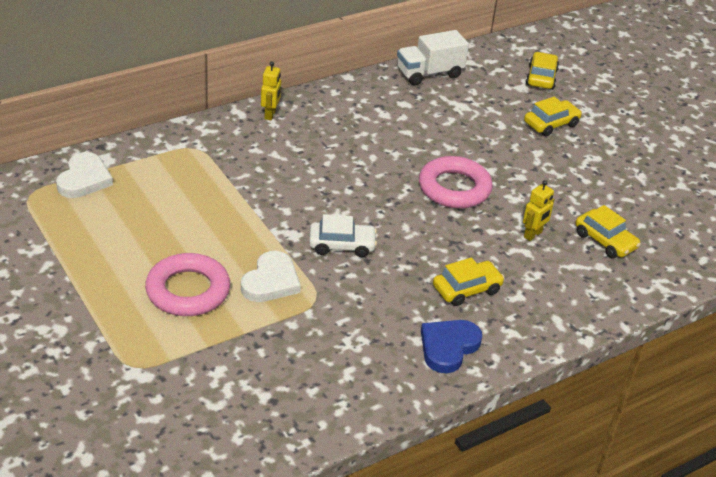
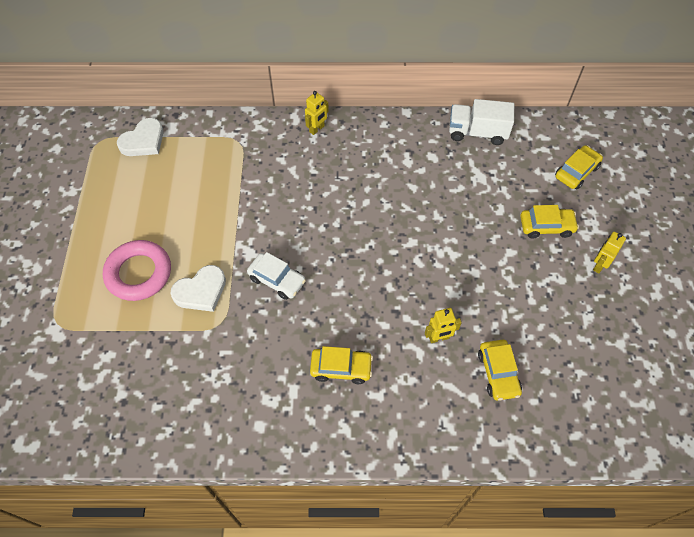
camera: 35 degrees right, 20 degrees up
pink ring [419,156,493,208] -> none
blue heart [421,320,482,373] -> none
none -> yellow robot [593,232,626,273]

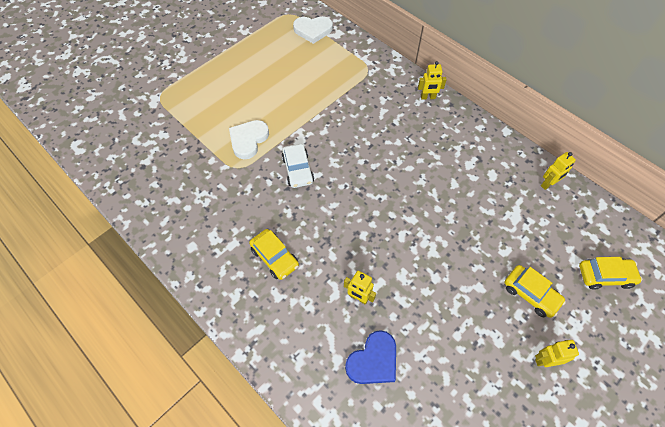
camera: 45 degrees right, 0 degrees up
pink ring [103,240,171,301] -> none
white heart [170,265,226,312] -> white heart turned 105 degrees clockwise [229,120,269,159]
white truck [449,99,514,145] -> yellow robot [541,152,576,190]
yellow car [478,340,522,401] -> blue heart [345,330,396,384]

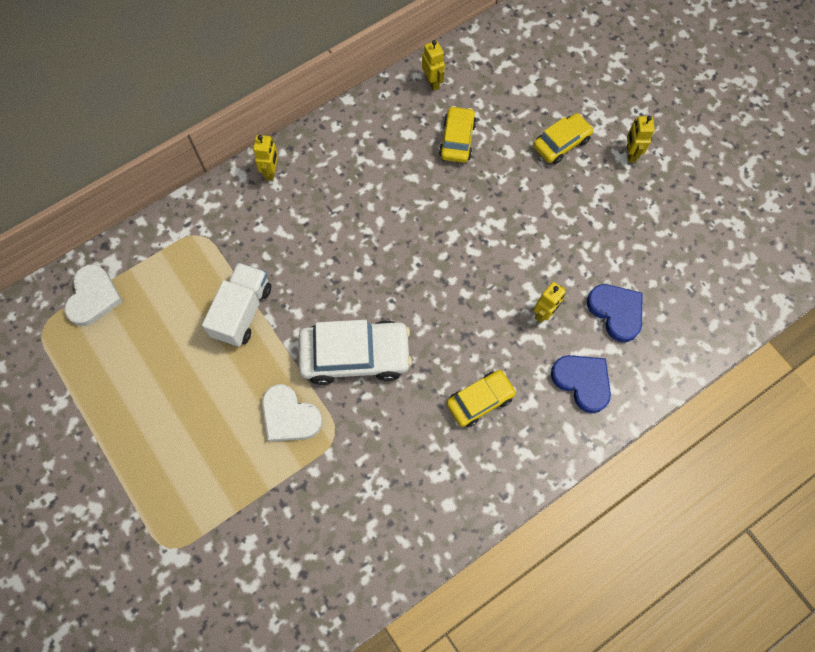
camera: 80 degrees left, 10 degrees up
white car [282,144,314,188] -> white car [298,320,412,385], size x1.66
yellow car [579,257,642,290] -> yellow car moved to [439,106,476,163]
none -> white truck [202,262,271,347]
none -> blue heart [551,355,611,413]

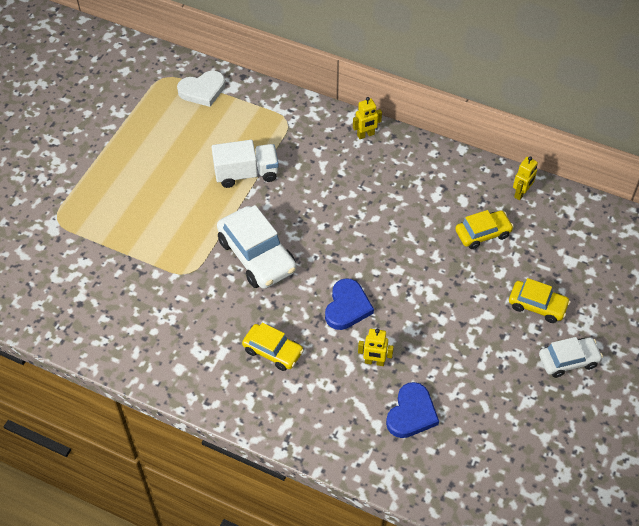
camera: 60 degrees right, 15 degrees down
white heart [262,384,323,442] -> none
blue heart [551,355,611,413] -> blue heart moved to [325,278,374,330]
yellow robot [627,116,655,162] -> white car [539,337,603,378]

